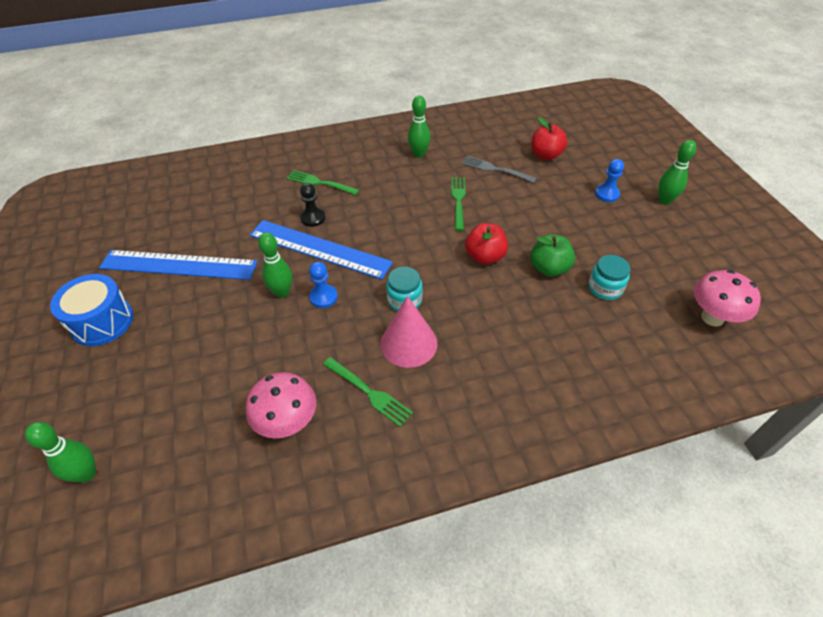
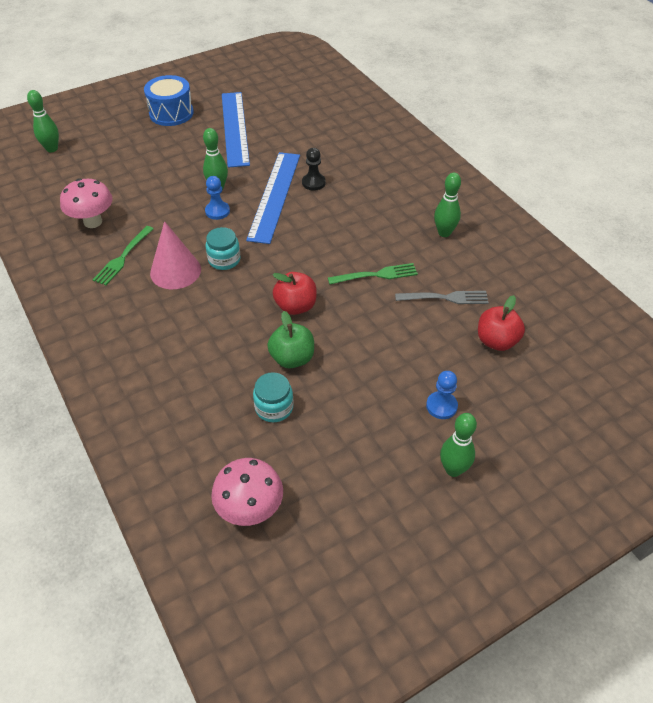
camera: 75 degrees right, 0 degrees up
green fork [286,170,359,195] -> none
grey fork [461,156,537,183] -> grey fork turned 75 degrees clockwise [395,291,489,304]

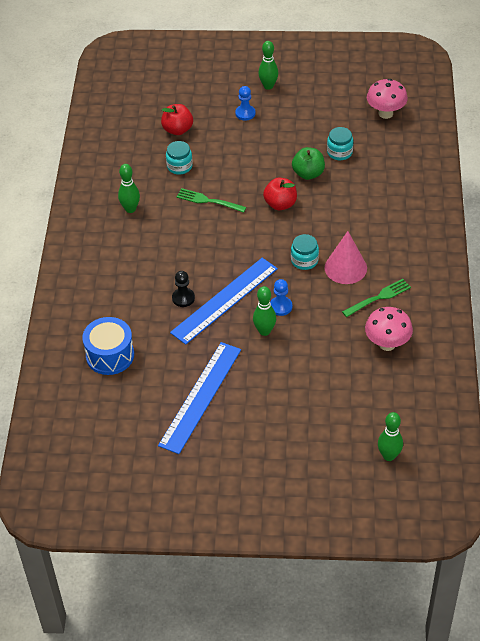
camera: 145 degrees left, 0 degrees up
blue drum [144,75,194,126] -> blue drum moved to [82,317,134,375]
grey fork [395,291,489,304] -> turquoise jar [166,141,193,175]

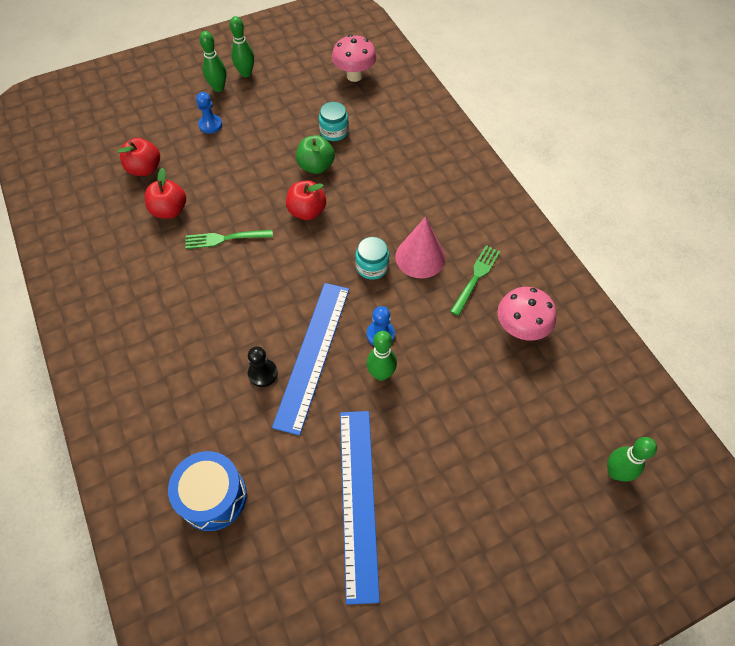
camera: 30 degrees left, 10 degrees up
green bowling pin [118,164,140,213] -> green bowling pin moved to [229,16,254,77]
turquoise jar [166,141,193,175] -> red apple [145,168,186,219]

